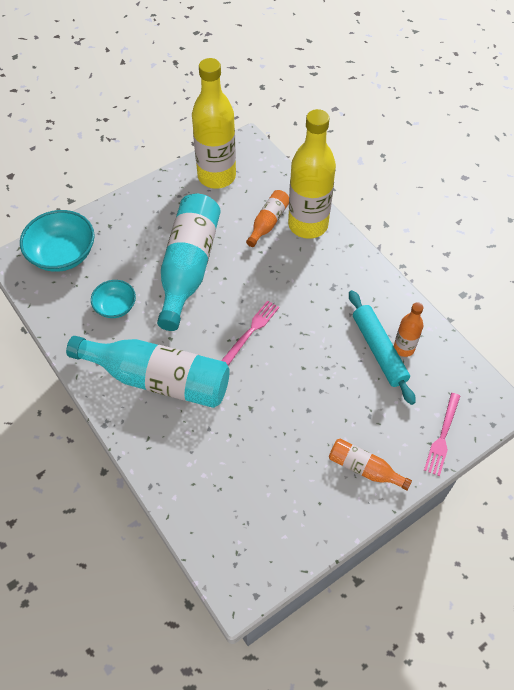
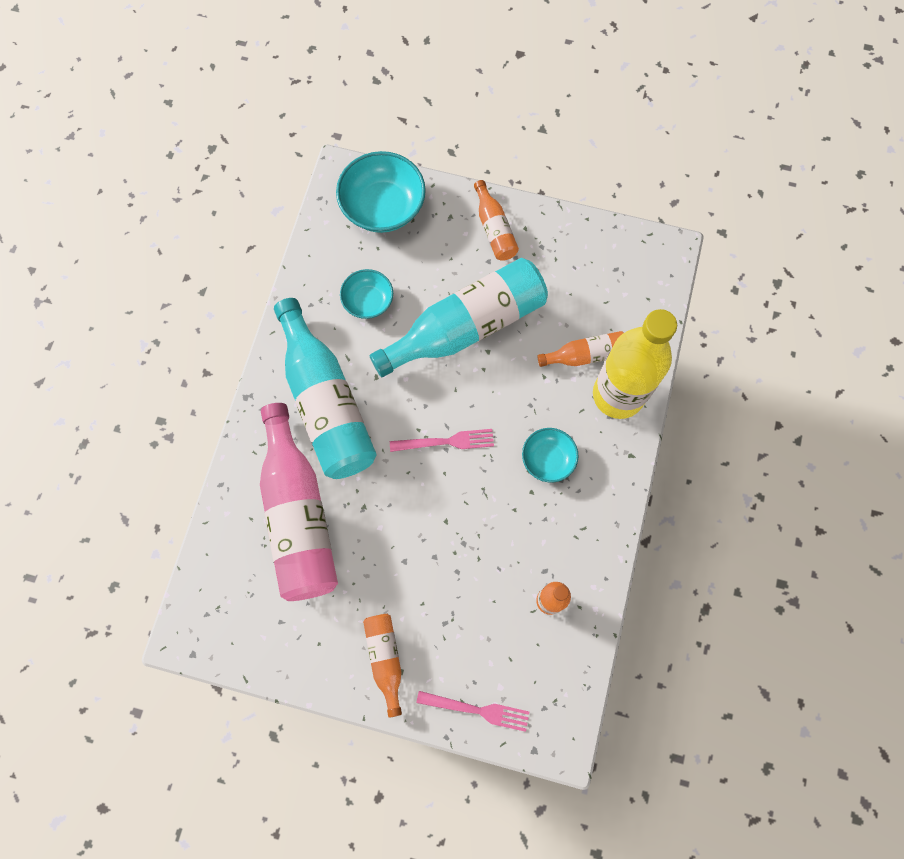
camera: 50 degrees right, 15 degrees up
yellow bottle [192,58,236,189] -> none
turquoise rolling pin [349,290,416,405] -> none
pink fork [424,393,460,476] -> pink fork turned 150 degrees counterclockwise [416,691,529,732]
none -> pink bottle [260,403,338,601]
none -> orange bottle [474,180,519,261]
none -> turquoise bowl [522,428,578,483]

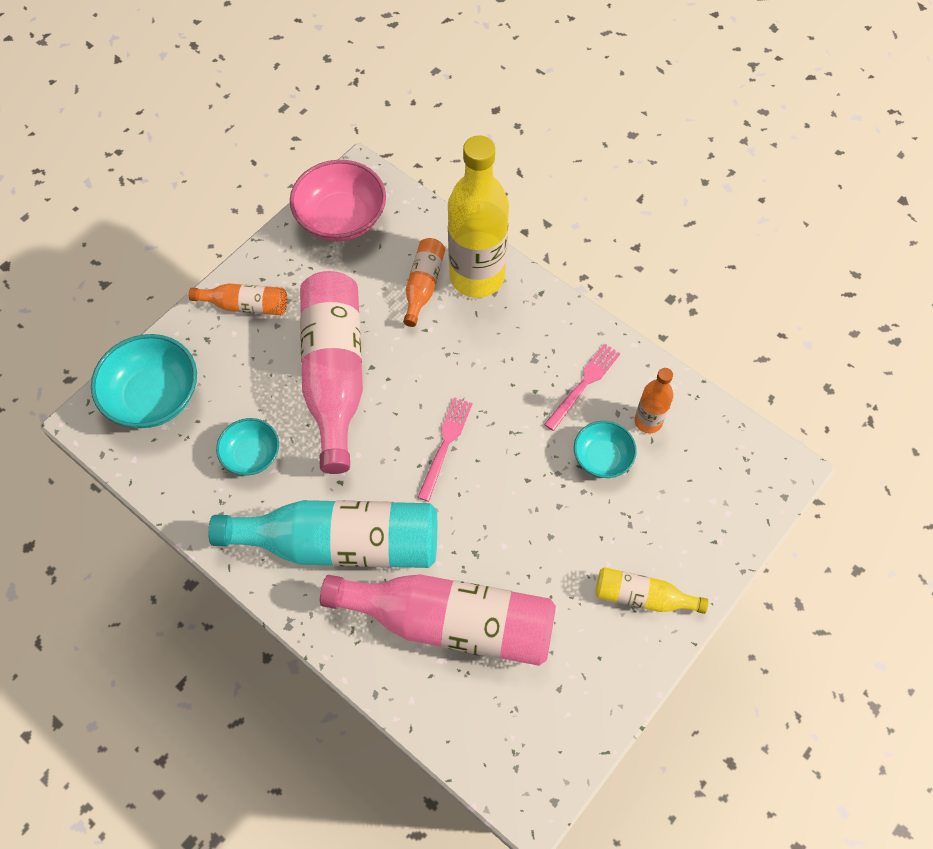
camera: 65 degrees left, 10 degrees down
orange bottle [363,614,402,718] -> yellow bottle [595,567,708,614]
turquoise bottle [370,258,548,377] -> pink bottle [300,271,363,474]
pink fork [416,691,529,732] -> pink fork moved to [544,344,620,431]
turquoise bowl [522,428,578,483] -> turquoise bowl moved to [574,421,637,478]
none -> pink bowl [290,160,386,241]

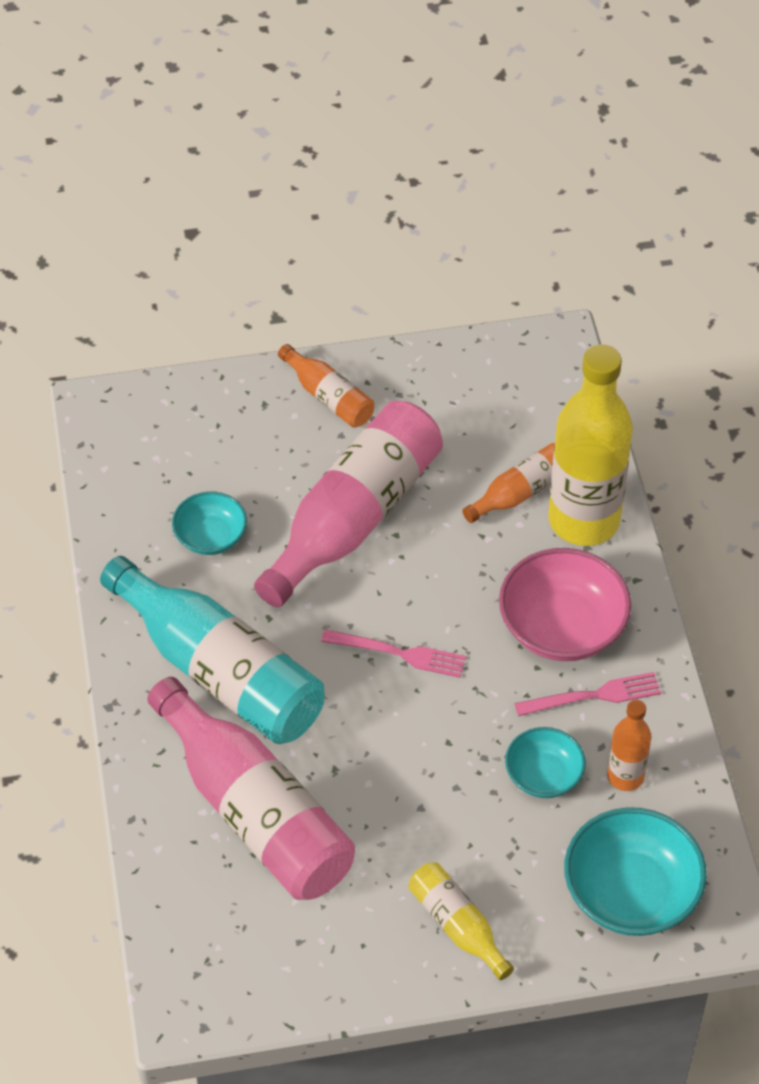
camera: 40 degrees right, 10 degrees down
turquoise bowl [91,334,197,428] -> turquoise bowl moved to [564,807,707,936]
pink bowl [290,160,386,241] -> pink bowl moved to [499,548,631,661]
pink fork [417,397,472,501] -> pink fork turned 45 degrees clockwise [321,629,466,678]

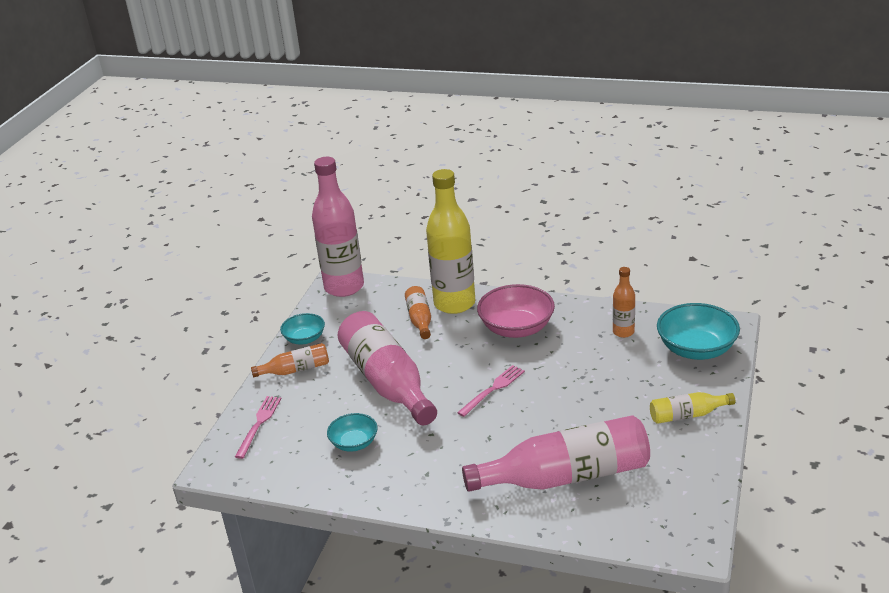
camera: 60 degrees left, 20 degrees down
turquoise bottle [100,556,325,744] -> none
turquoise bowl [505,727,586,798] -> turquoise bowl moved to [280,313,325,345]
pink fork [514,672,661,716] -> pink fork moved to [235,396,281,459]
none -> pink bottle [312,157,364,297]

